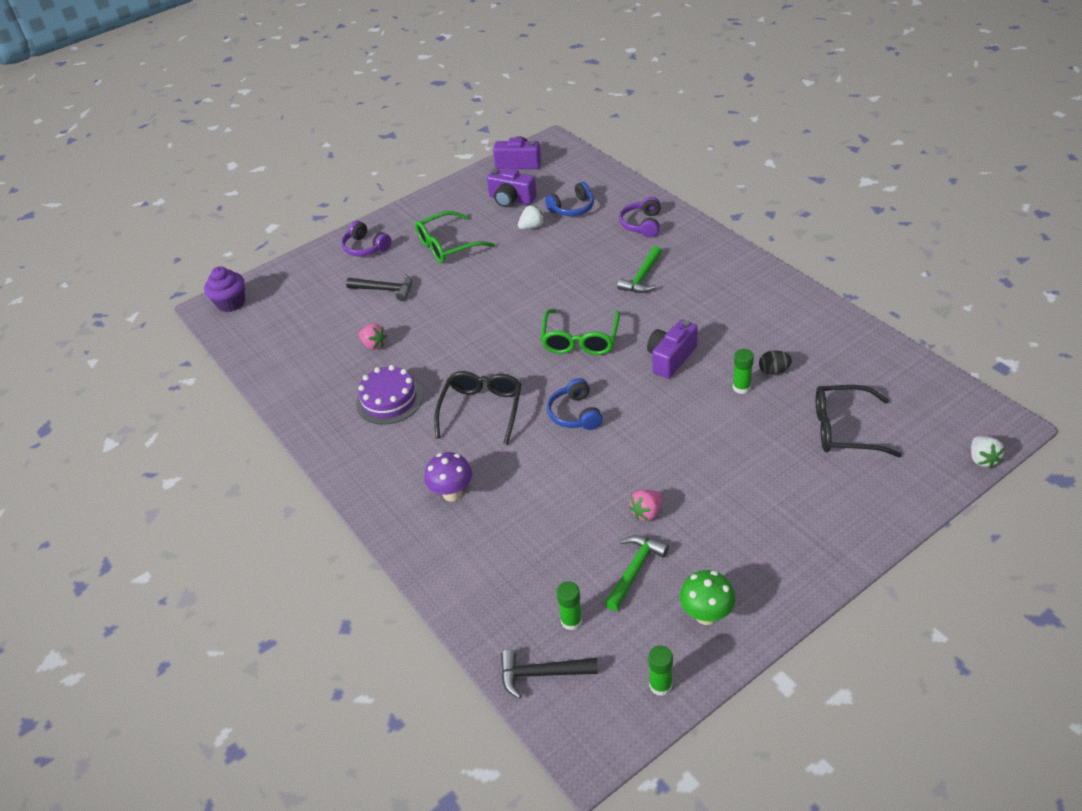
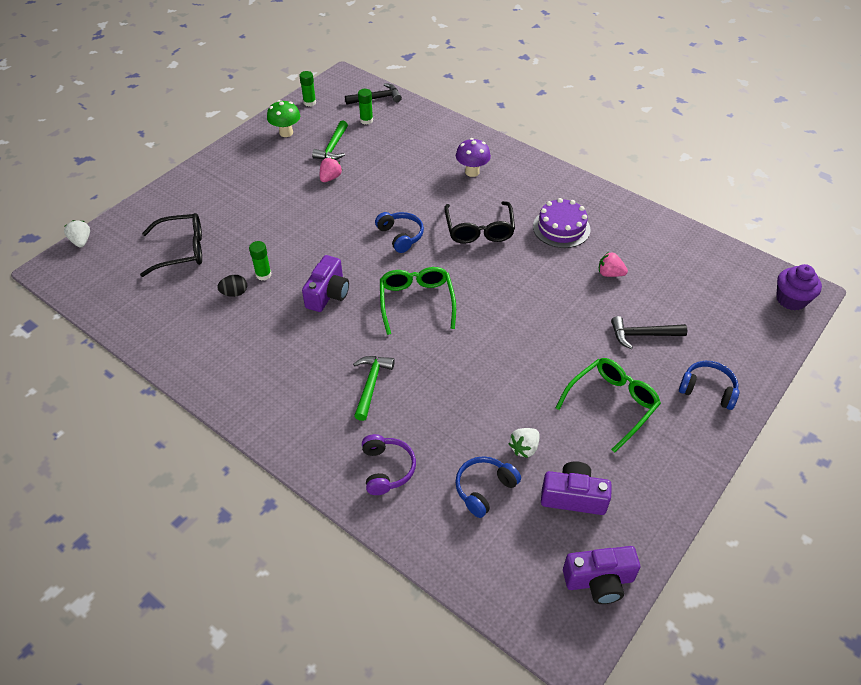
camera: 160 degrees right, 5 degrees up
purple headphones [341,221,391,256] -> blue headphones [679,361,739,410]

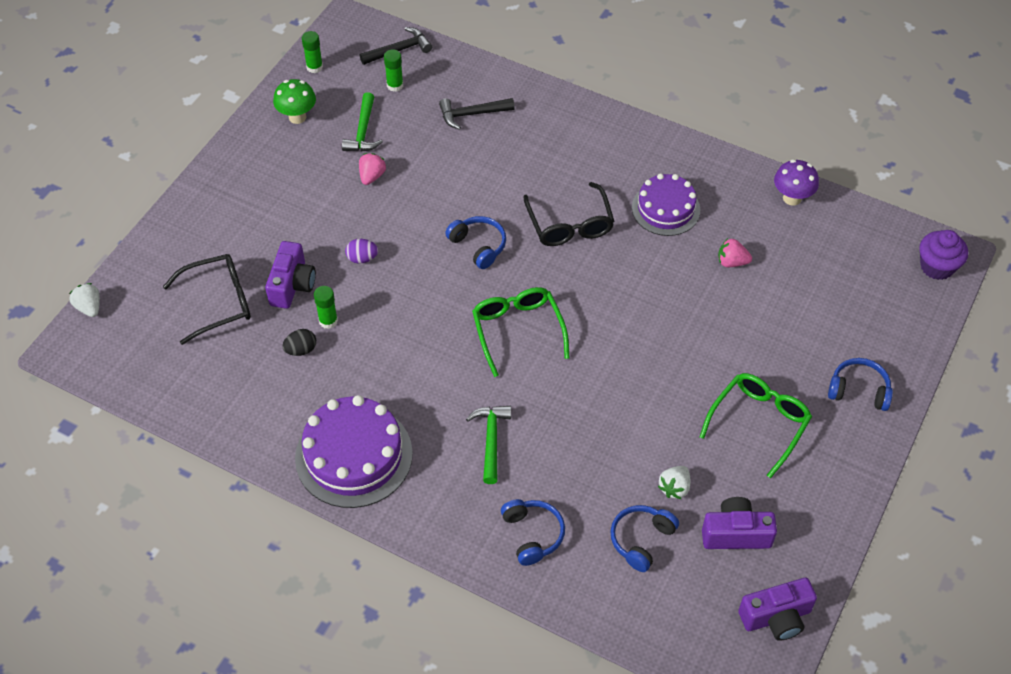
camera: 10 degrees left, 5 degrees up
purple camera [302,255,349,312] -> purple camera moved to [265,241,316,309]
purple headphones [362,434,416,495] -> blue headphones [501,499,565,566]
purple mushroom [456,138,491,177] -> purple mushroom moved to [774,159,819,206]
black hammer [611,316,687,349] -> black hammer moved to [439,98,515,130]
none -> purple cake [295,395,413,508]
none -> purple egg [345,239,378,264]

